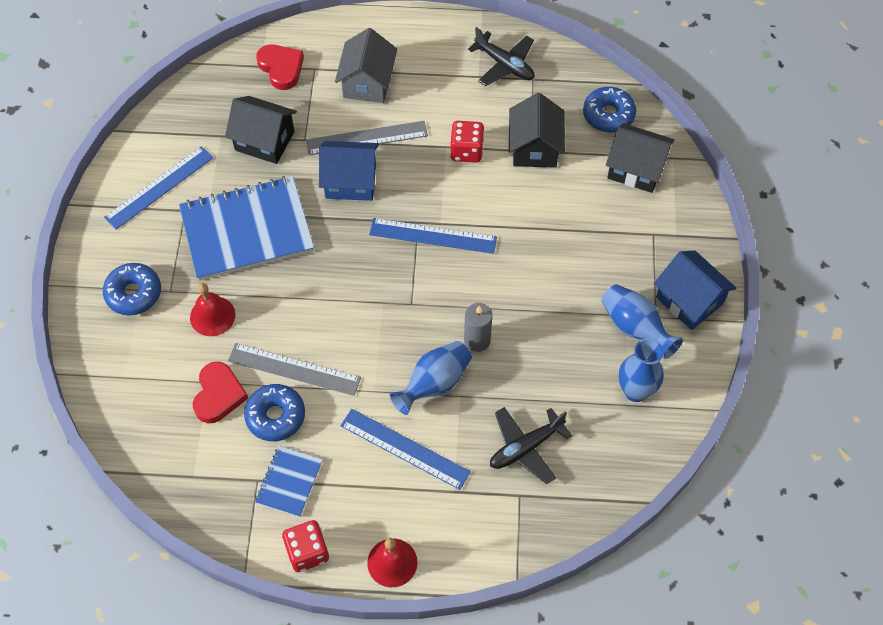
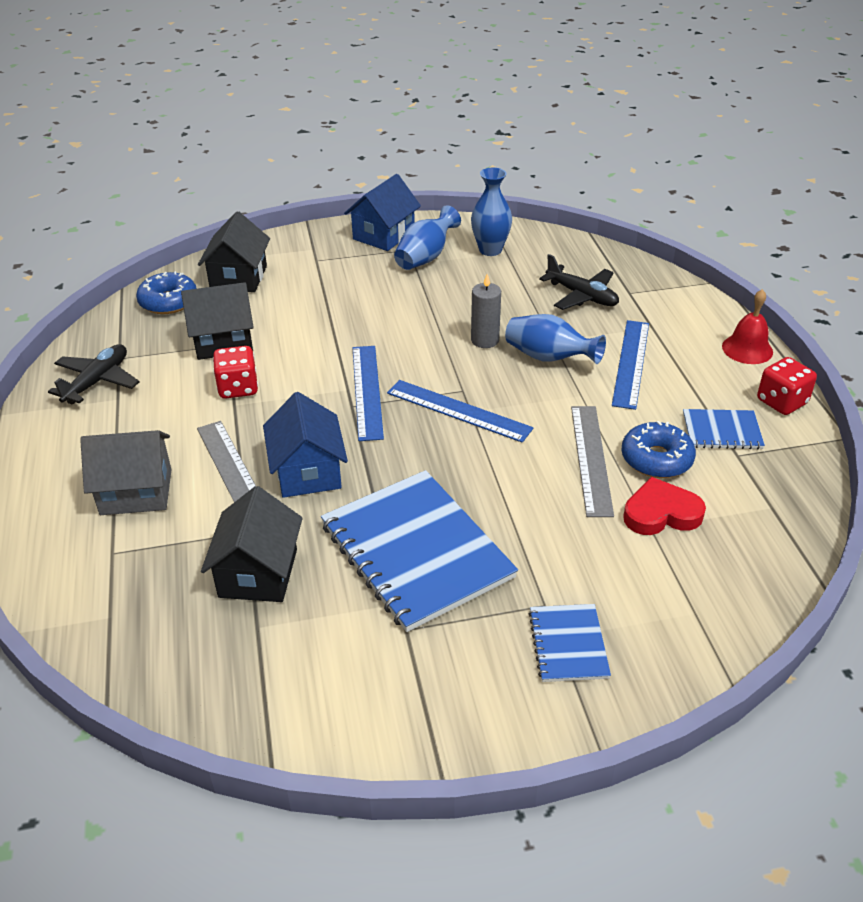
camera: 105 degrees left, 20 degrees down
blue donut [103,263,161,315] -> blue notebook [529,604,611,682]
blue ruler [104,146,213,230] -> blue ruler moved to [387,380,534,443]
red bell [190,283,235,336] -> none
red heart [256,44,304,90] -> none

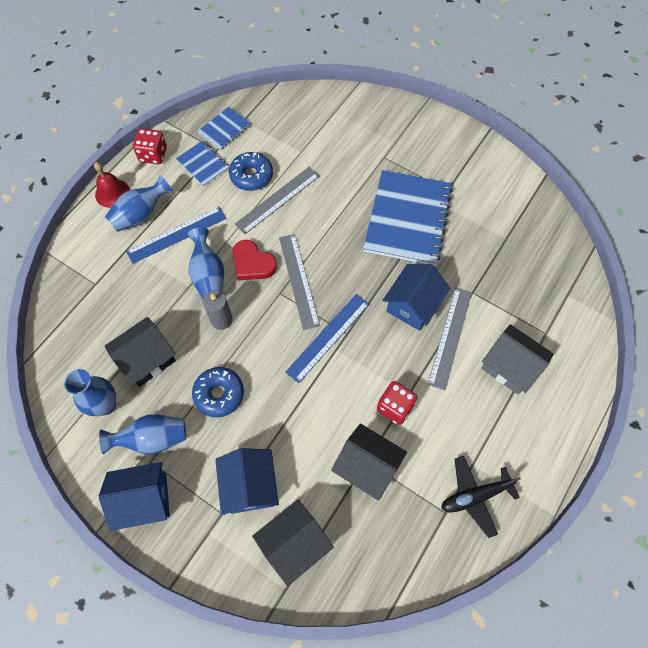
camera: 135 degrees left, 25 degrees up
blue donut [136,271,197,314] -> blue donut moved to [192,367,244,417]
black house [201,486,303,602] -> black house moved to [104,317,176,387]
blue ruler [387,380,534,443] -> grey ruler [279,234,320,330]
blue notebook [529,604,611,682] -> blue notebook moved to [198,107,251,150]
black plane [539,254,619,310] -> none
red heart [623,477,706,535] -> red heart moved to [232,240,277,280]
none -> blue vase [105,175,173,232]
none -> blue house [215,448,279,515]

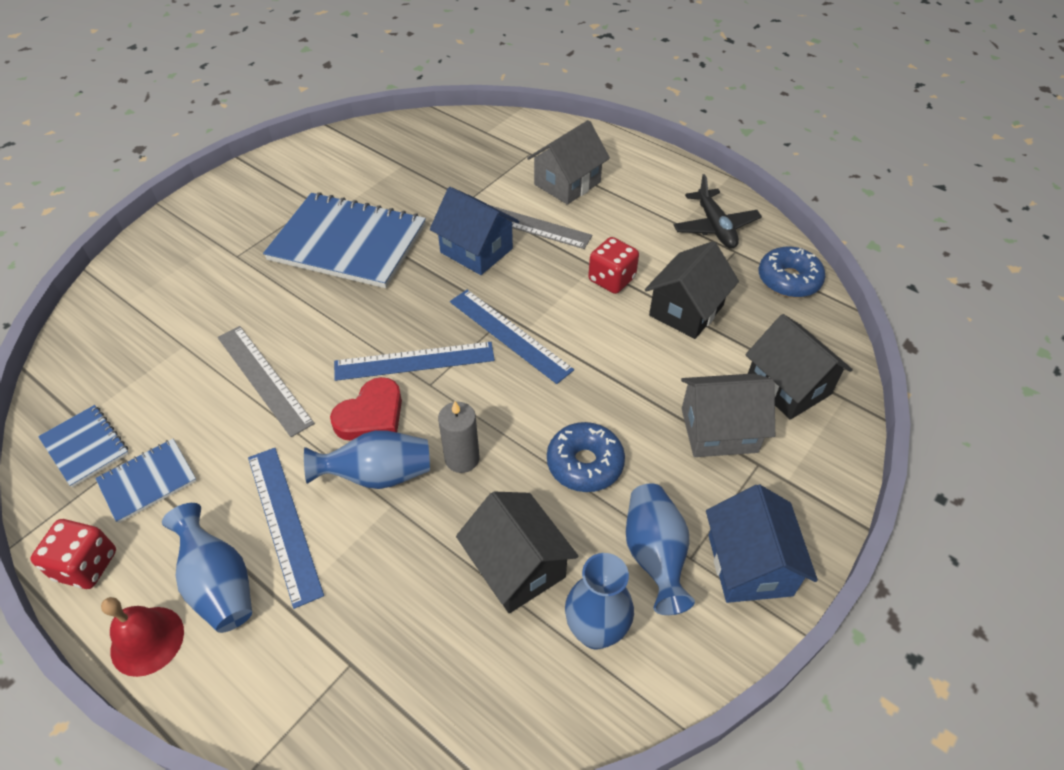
camera: 85 degrees left, 15 degrees down
blue house [215,448,279,515] -> grey house [681,373,775,457]
blue donut [229,152,273,191] -> blue donut moved to [759,246,825,298]
grey ruler [279,234,320,330] -> blue ruler [334,342,495,381]

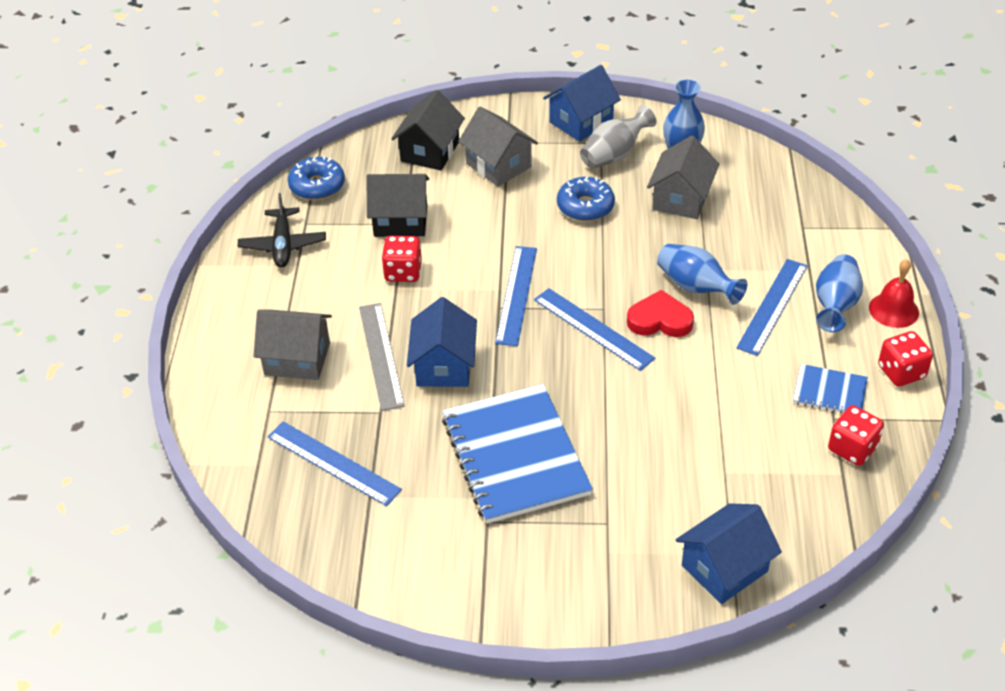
camera: 125 degrees left, 5 degrees down
blue notebook [38,405,129,488] -> red dice [828,405,884,466]
grey ruler [218,326,315,437] -> none
grey candle [438,401,479,473] -> none
black house [456,491,578,613] -> grey house [647,135,719,219]
blue vase [626,483,695,615] -> grey vase [580,105,657,169]
black plane [673,174,762,249] -> black plane turned 135 degrees clockwise [238,193,326,268]
none -> blue ruler [267,421,402,506]
none -> blue house [676,503,782,604]

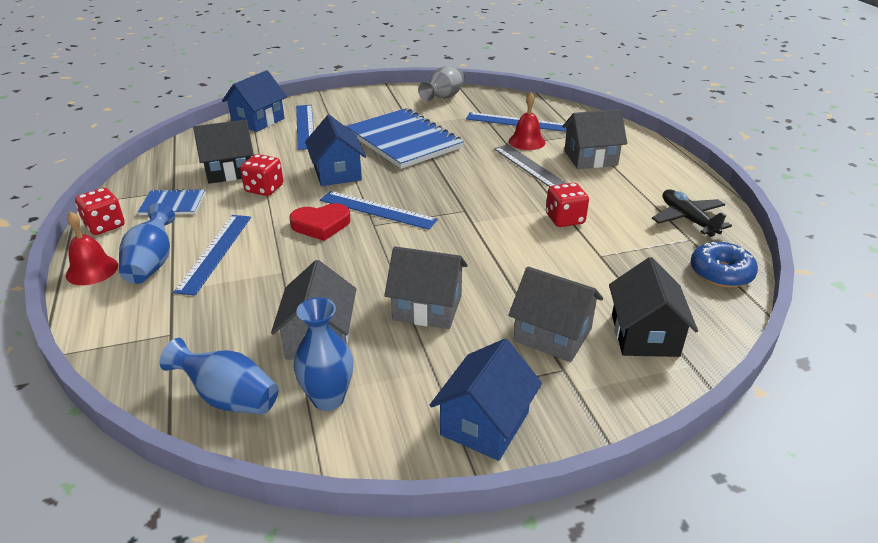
camera: 160 degrees right, 10 degrees down
black house [367,174,429,237] -> black house moved to [193,120,254,184]
blue house [407,297,477,387] -> blue house moved to [305,115,366,186]
blue ruler [495,246,537,346] -> blue ruler moved to [296,105,314,150]
blue donut [557,177,615,221] -> grey house [384,246,468,329]
grey vase [580,105,657,169] -> grey vase moved to [418,67,465,101]
blue vase [657,244,747,305] -> blue vase moved to [160,338,279,415]
red dice [828,405,884,466] -> red dice moved to [240,154,283,196]
none -> red bell [509,93,545,150]

